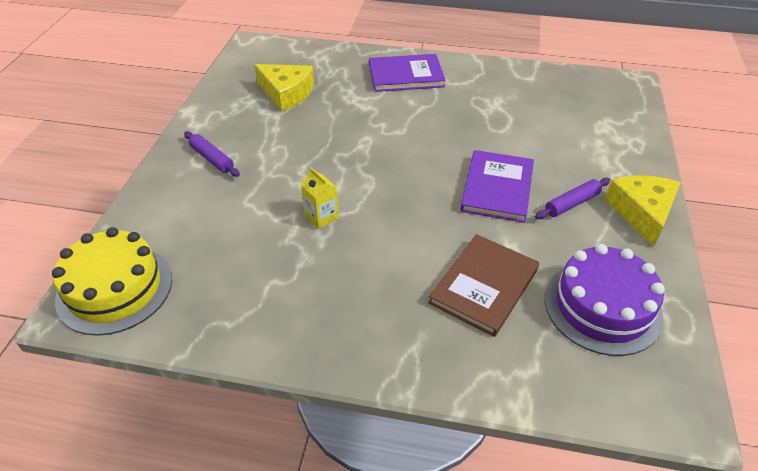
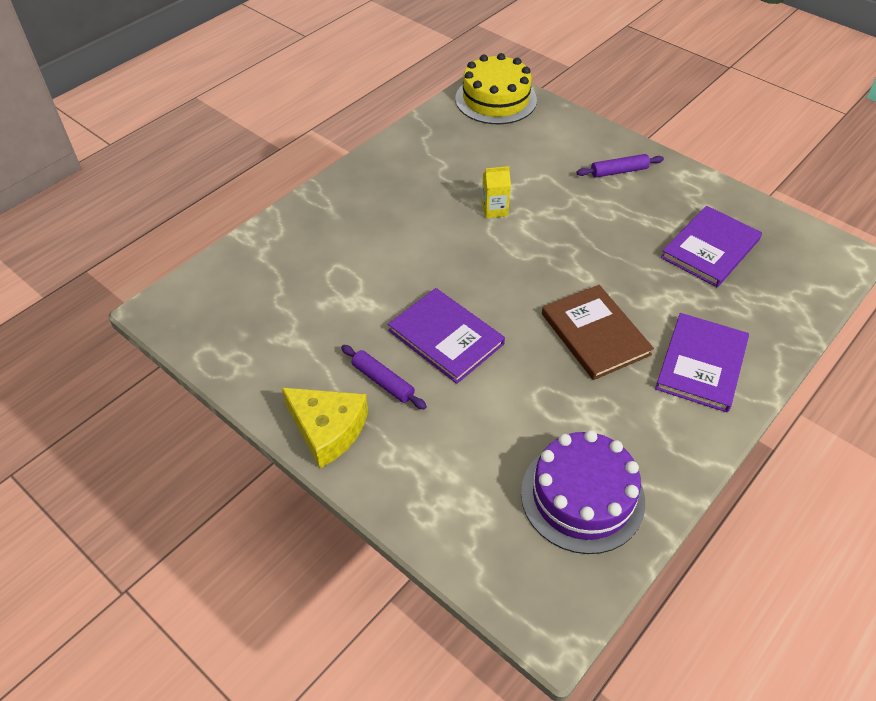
camera: 120 degrees right, 5 degrees up
yellow cheese [254,64,314,111] -> purple book [661,206,762,287]
brown book [428,234,539,337] -> brown book moved to [542,285,654,380]
purple rolling pin [535,178,611,219] -> purple rolling pin turned 45 degrees counterclockwise [341,345,427,409]
purple cake [545,244,665,356] -> purple cake moved to [521,430,645,554]

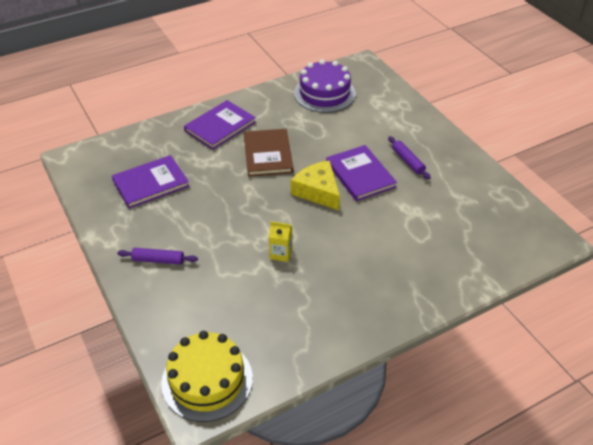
camera: 160 degrees left, 5 degrees down
yellow cheese [281,387,368,468] -> yellow cheese moved to [291,161,340,210]

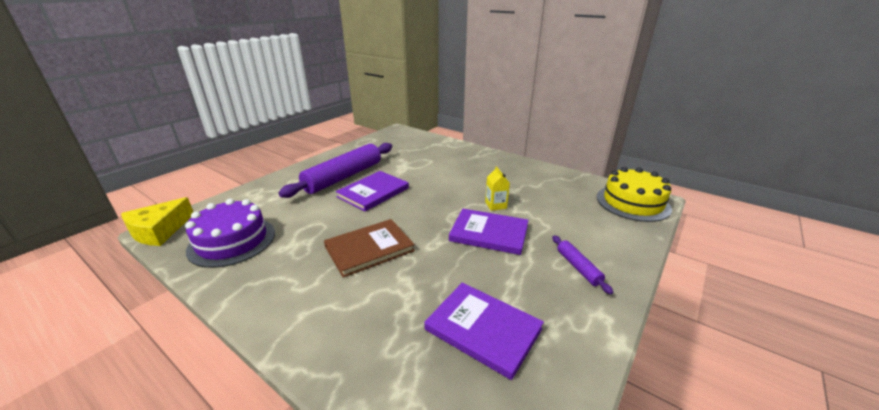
camera: 115 degrees left, 15 degrees down
purple book [184,100,256,150] -> purple book moved to [449,209,528,255]
yellow cheese [291,161,340,210] -> yellow cheese moved to [121,197,193,246]
purple rolling pin [388,136,431,179] -> purple rolling pin [278,143,392,198], size x2.22

